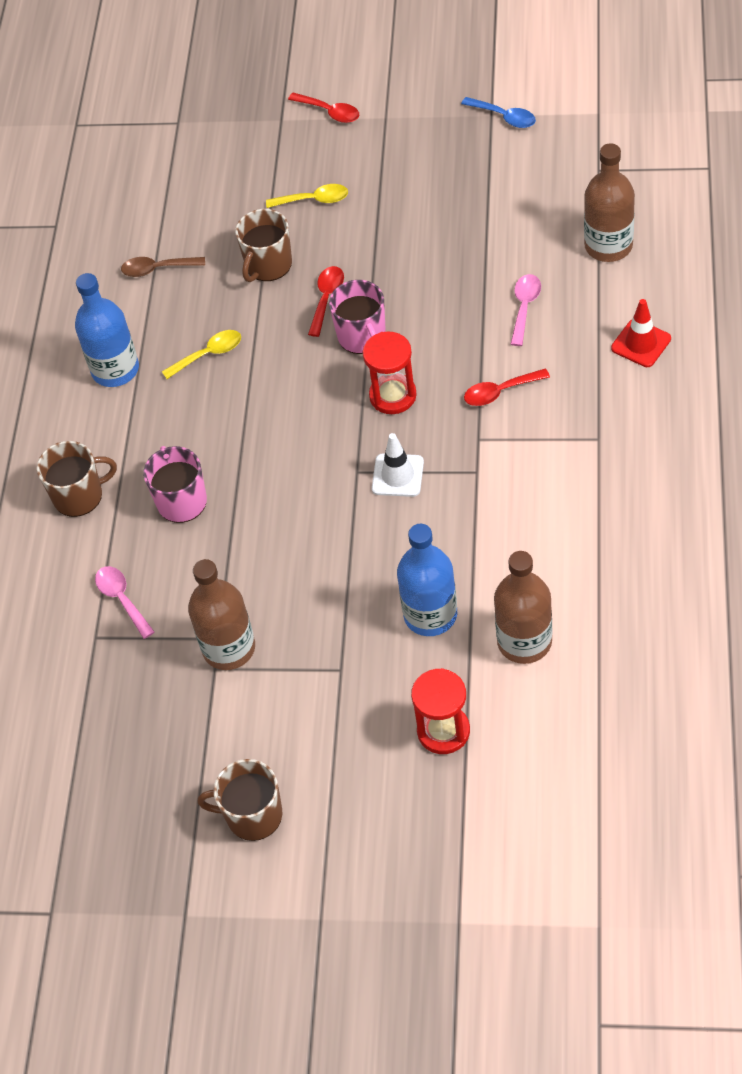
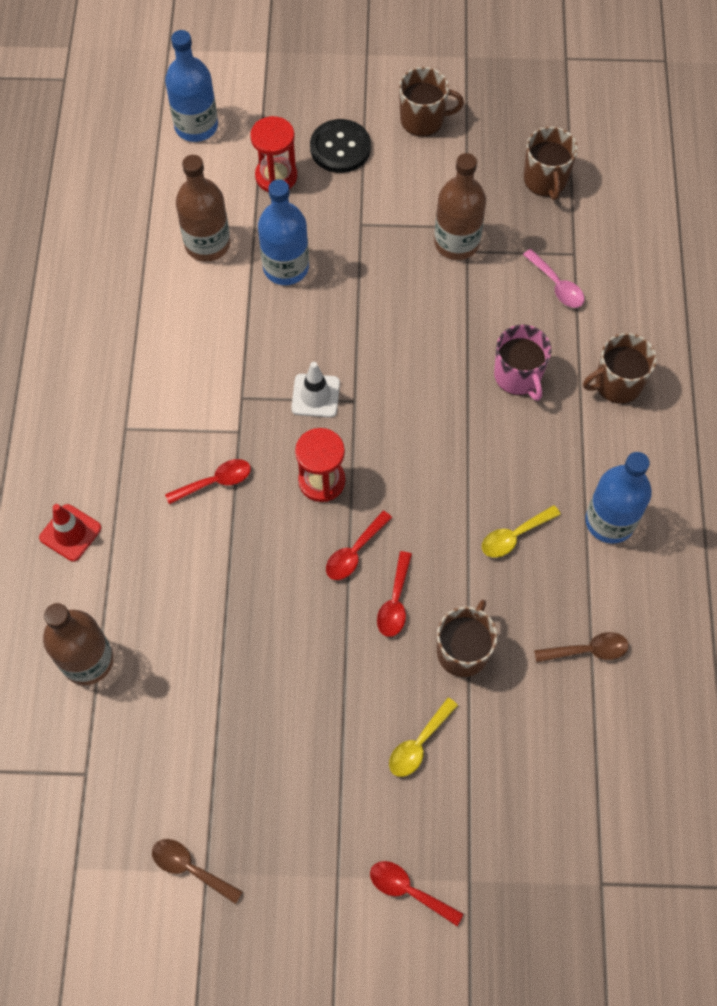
camera: 170 degrees right, 10 degrees up
yellow spoon [266,184,348,208] -> yellow spoon turned 45 degrees counterclockwise [389,698,458,777]
pink mug [329,280,386,354] -> red spoon [326,511,392,580]
blue spoon [461,97,536,128] -> brown spoon [152,839,243,904]
pink spoon [511,274,541,346] -> none
none -> blue bottle [165,30,218,142]
none -> black button [310,119,371,173]
none -> brown mug [524,127,578,200]

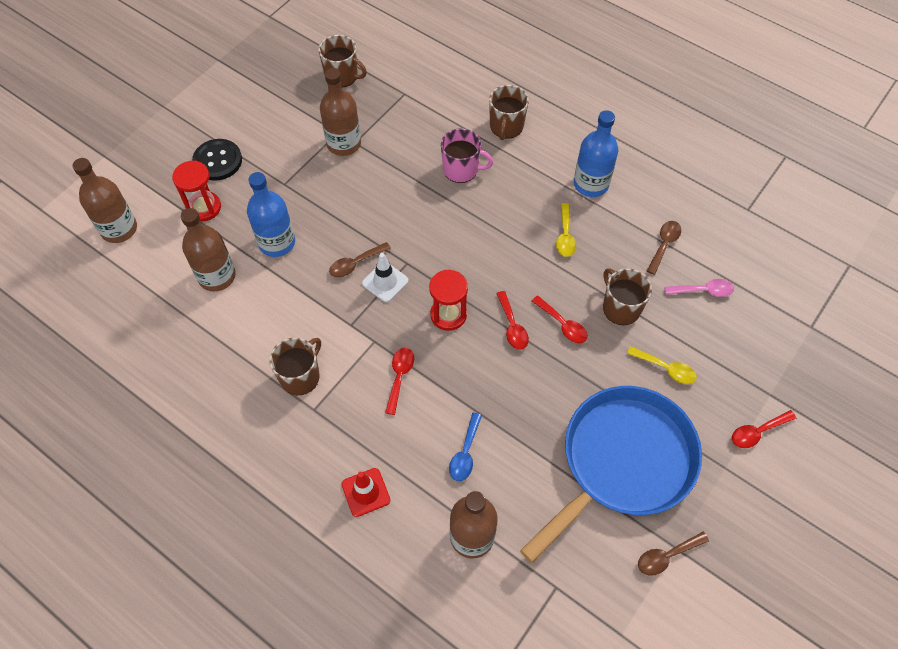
camera: 55 degrees left, 5 degrees down
blue bottle [165,30,218,142] -> brown bottle [72,158,137,243]
yellow spoon [389,698,458,777] -> yellow spoon turned 45 degrees counterclockwise [627,346,697,384]
brown mug [399,67,464,137] -> brown mug moved to [269,338,321,395]
pink spoon [523,249,585,308] -> pink spoon moved to [664,279,734,297]
none -> brown spoon [329,242,391,277]
none -> blue spoon [449,413,482,481]
none -> blue pan [520,386,702,563]

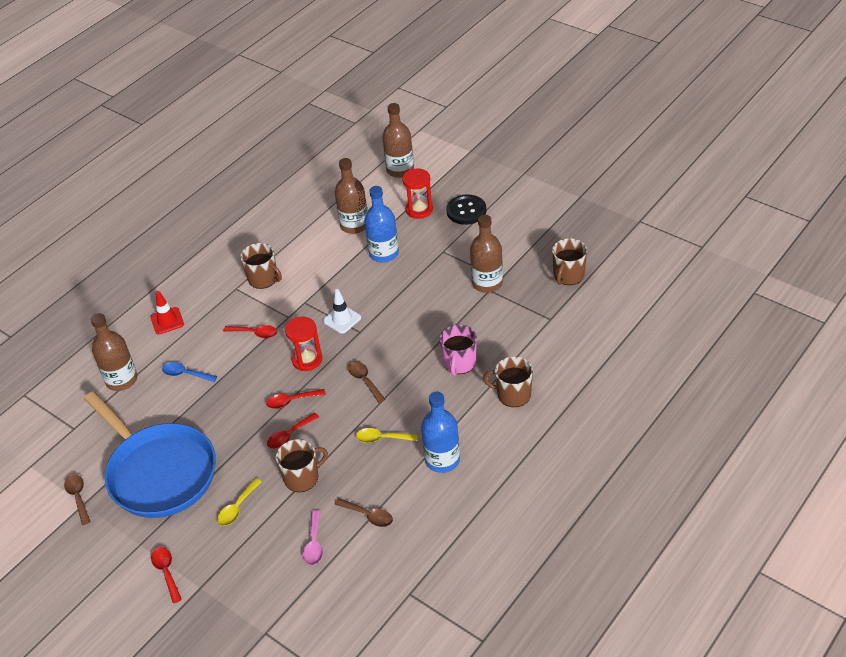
camera: 95 degrees right, 15 degrees down
brown spoon [329,242,391,277] -> brown spoon moved to [348,362,386,403]

